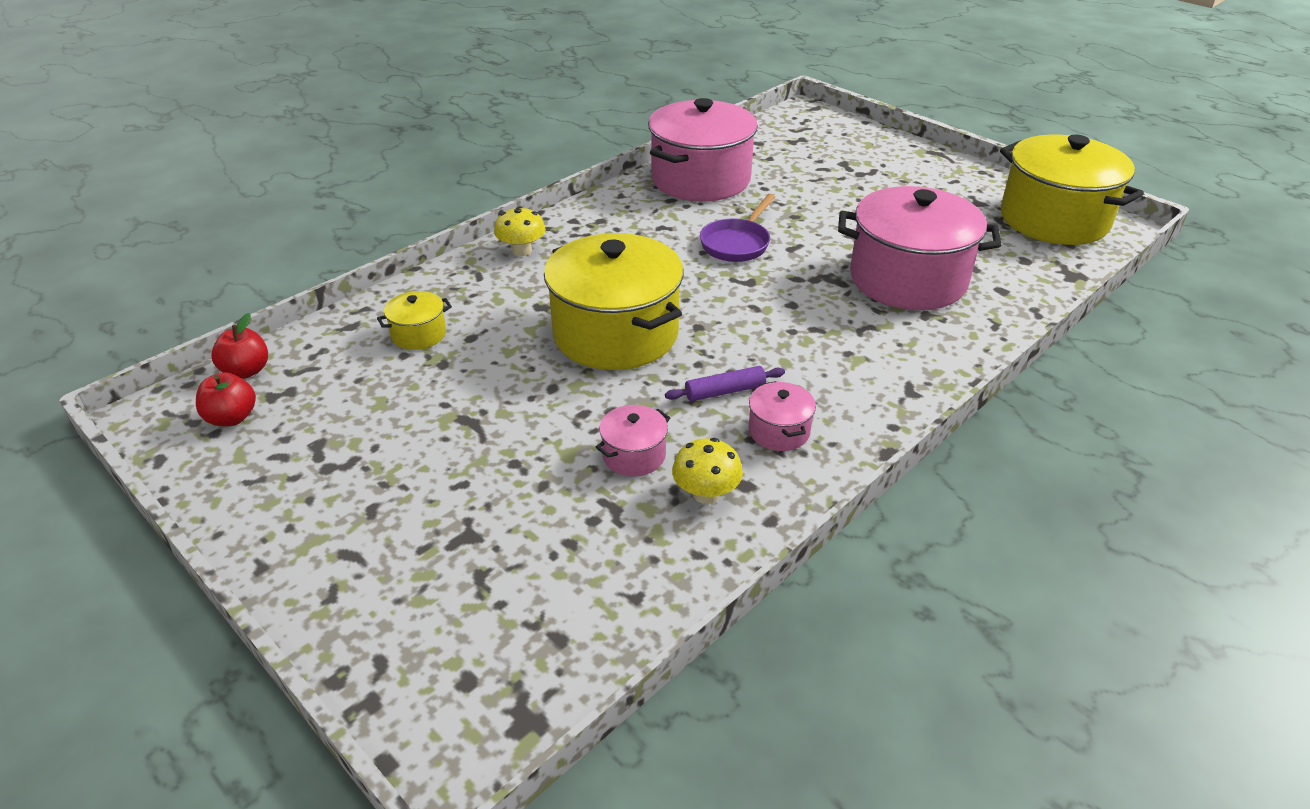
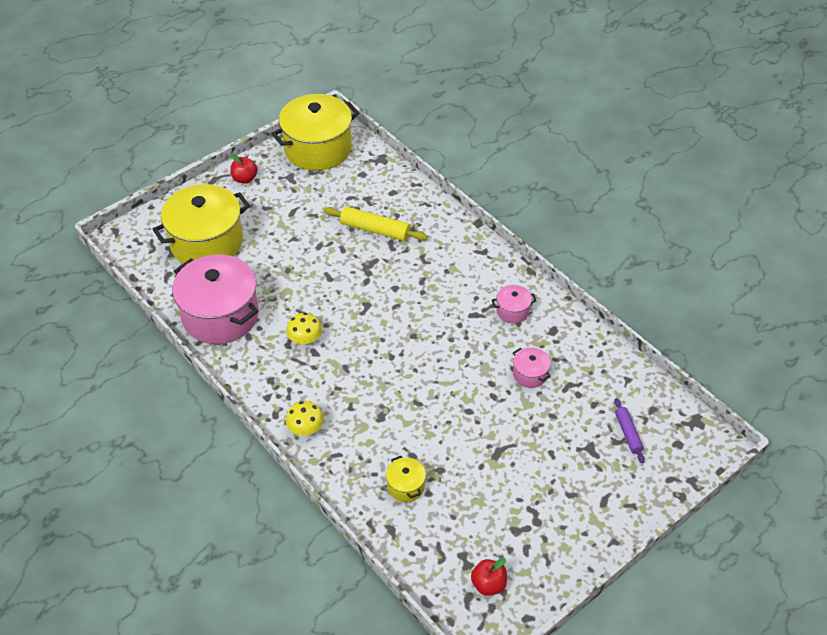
camera: 85 degrees left, 10 degrees up
red apple [211,313,268,379] -> red apple moved to [230,154,258,184]
yellow pot [544,233,684,370] -> yellow pot moved to [152,184,250,263]
purple rolling pin [665,366,785,401] -> purple rolling pin moved to [614,398,645,463]
yellow mushroom [672,438,743,504] -> yellow mushroom moved to [286,313,322,346]
purple pan [700,194,775,262] -> none
pink pot [838,186,1002,310] -> yellow rolling pin [324,206,428,241]

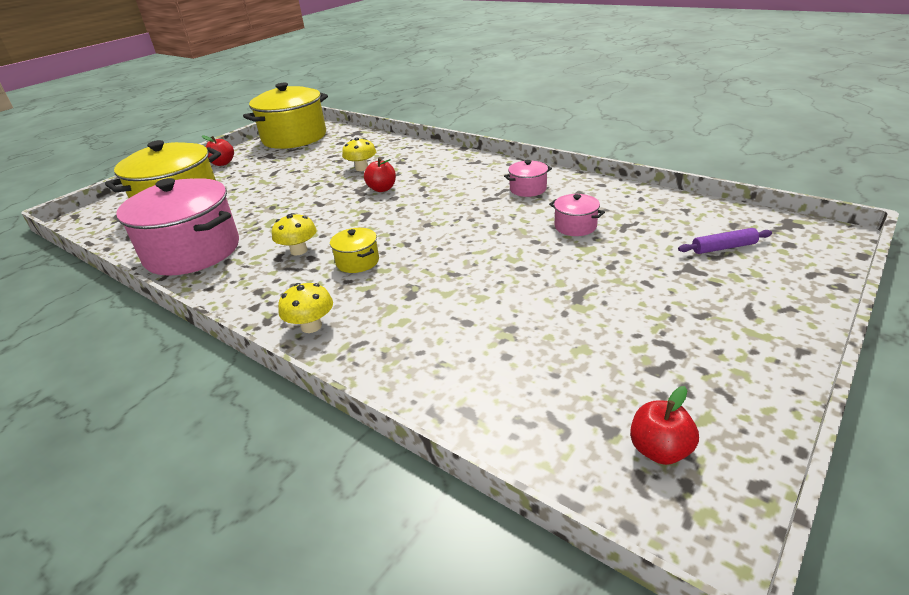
camera: 10 degrees left, 15 degrees down
yellow rolling pin [324,206,428,241] -> yellow mushroom [342,137,376,171]
yellow pot [386,456,426,502] -> yellow pot moved to [330,228,379,273]
purple rolling pin [614,398,645,463] -> purple rolling pin turned 75 degrees counterclockwise [678,228,772,254]
none -> red apple [364,158,396,192]

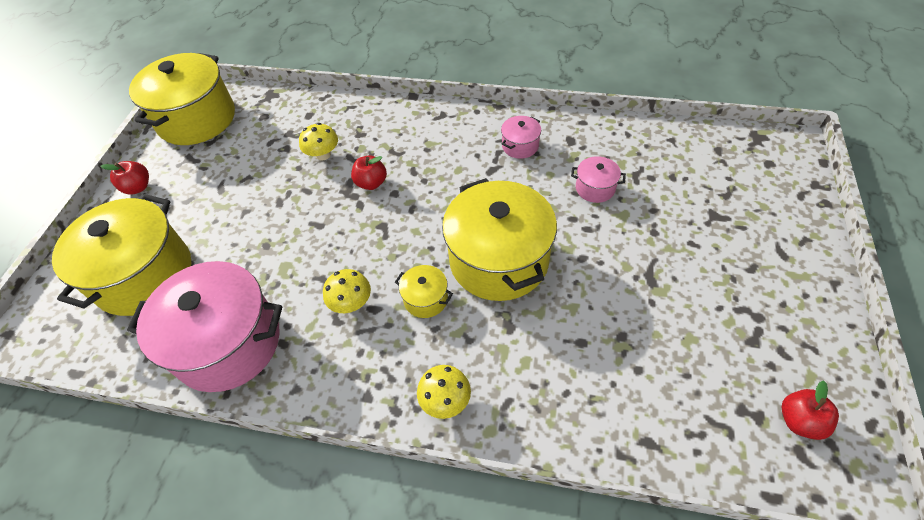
camera: 25 degrees left, 20 degrees up
purple rolling pin [678,228,772,254] -> none
none -> yellow pot [442,178,557,301]

